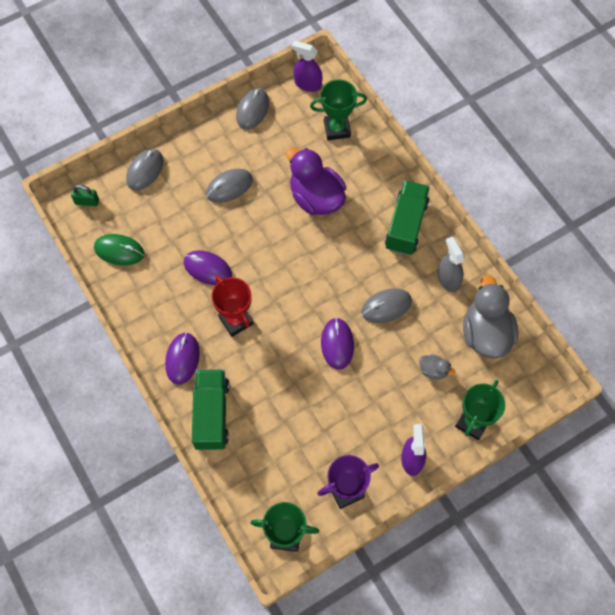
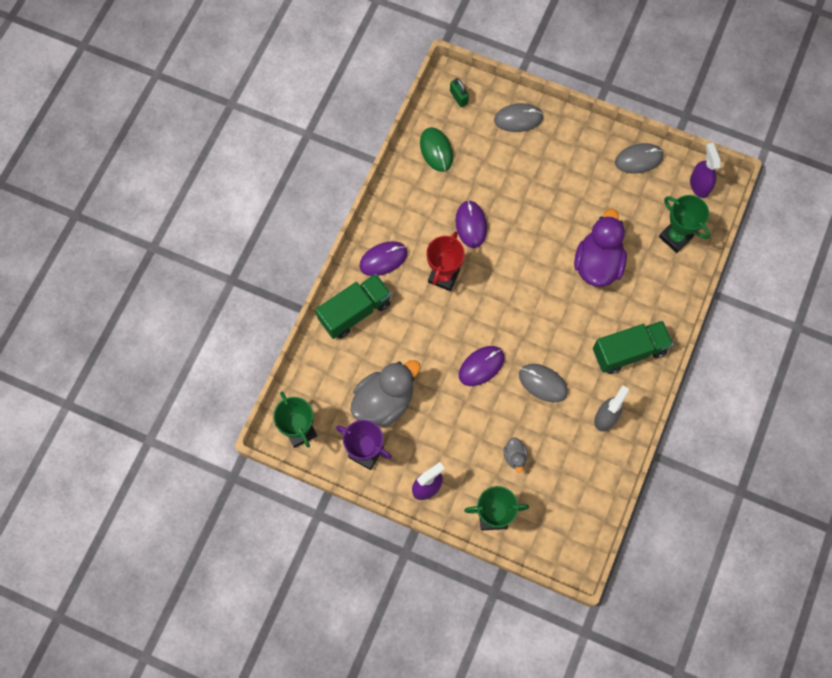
camera: 55 degrees right, 5 degrees up
grey mouse [206,169,253,203] -> none
grey duck [463,275,518,359] -> grey duck moved to [350,360,421,427]

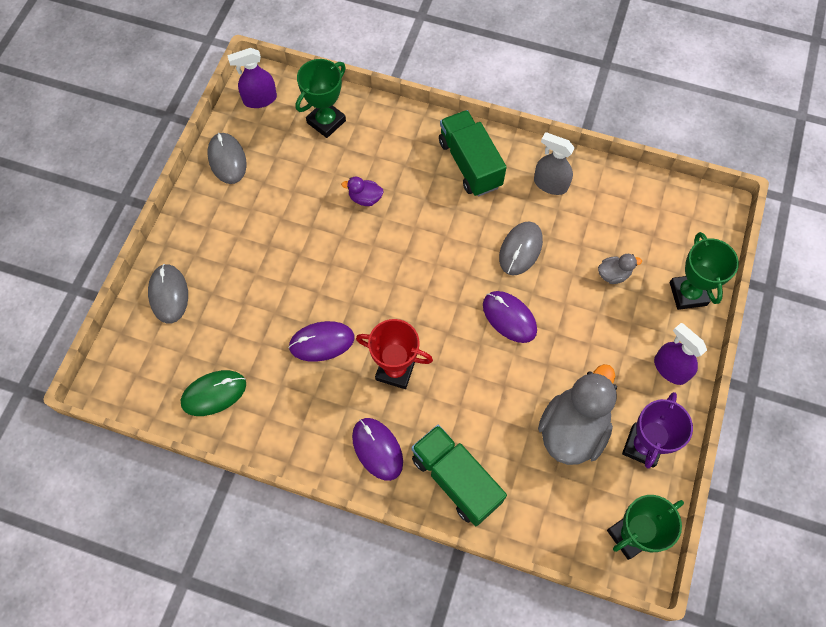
camera: 95 degrees left, 5 degrees down
grey duck [350,360,421,427] -> grey duck turned 75 degrees clockwise [538,364,617,465]
green padlock [450,78,469,107] -> none
purple duck [574,209,627,287] -> purple duck [341,177,384,206], size x0.45

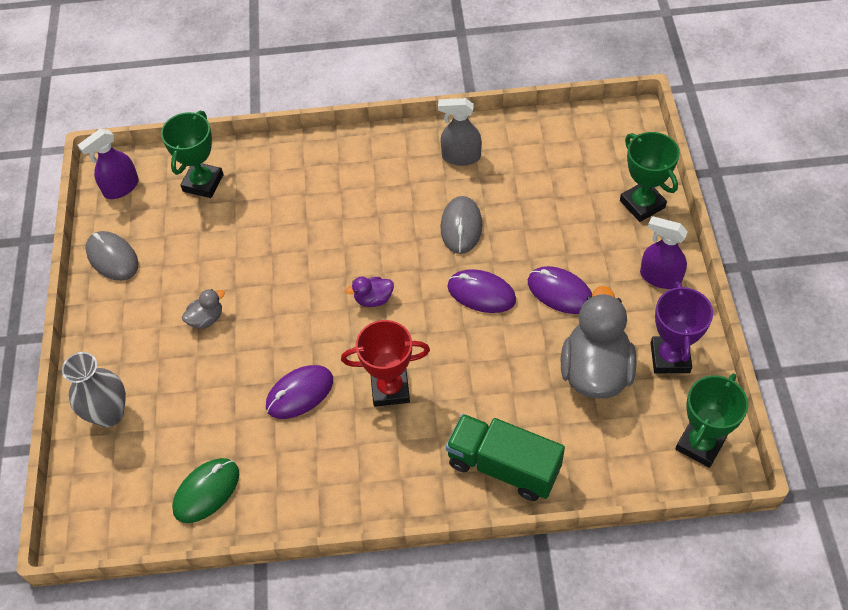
camera: 20 degrees left, 10 degrees down
grey mouse [148,264,188,324] -> grey vase [62,352,126,427]
purple duck [341,177,384,206] -> purple duck moved to [345,277,394,307]
purple mouse [352,418,403,481] -> purple mouse moved to [528,266,592,314]
green truck [439,110,506,197] -> none
grey duck [598,254,642,284] -> grey duck moved to [182,289,225,329]

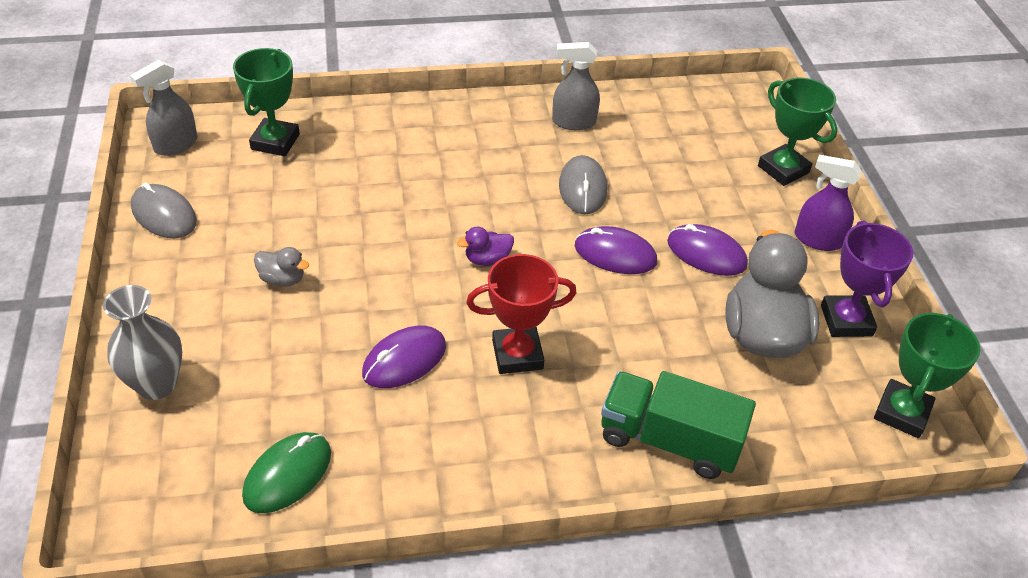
camera: 10 degrees left, 10 degrees down
purple spray bottle [78,129,139,199] -> grey spray bottle [130,60,197,156]
grey duck [182,289,225,329] -> grey duck turned 60 degrees clockwise [254,247,309,287]

